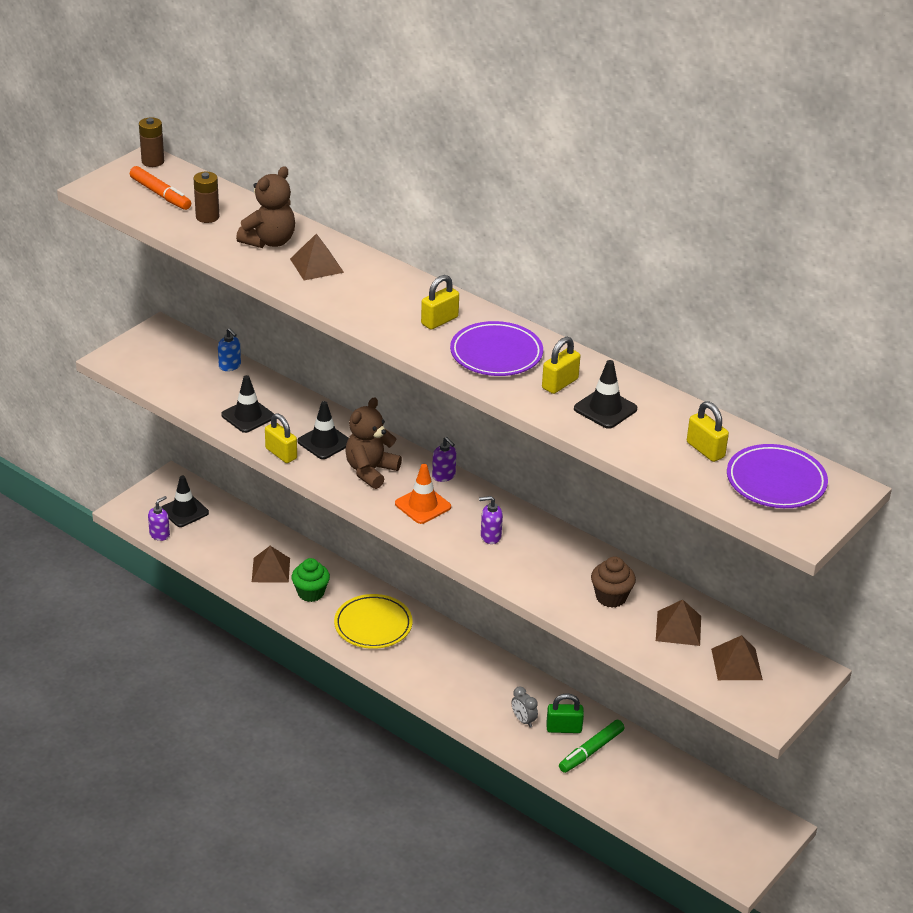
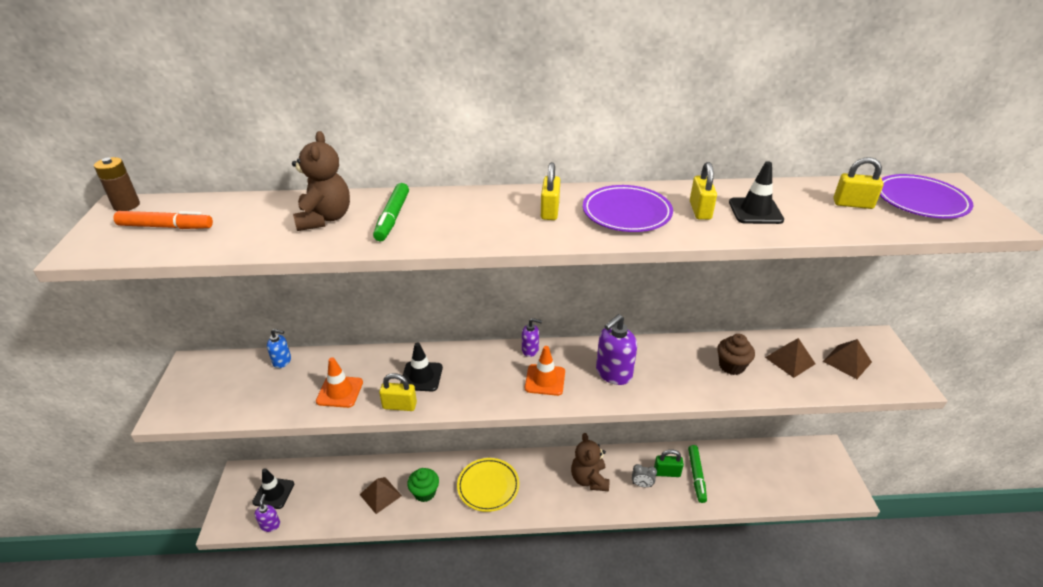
camera: 40 degrees left, 0 degrees up
brown battery [193,172,219,223] -> none
black traffic cone [221,375,274,433] -> orange traffic cone [316,357,363,408]
brown pyramid [290,234,344,280] -> green marker [373,183,409,241]
brown teddy bear [345,397,402,489] -> brown teddy bear moved to [571,433,610,492]
purple soap dispenser [479,496,503,544] -> purple soap dispenser [596,314,637,385], size x1.79
green padlock [546,693,584,733] -> green padlock turned 45 degrees clockwise [654,449,684,477]

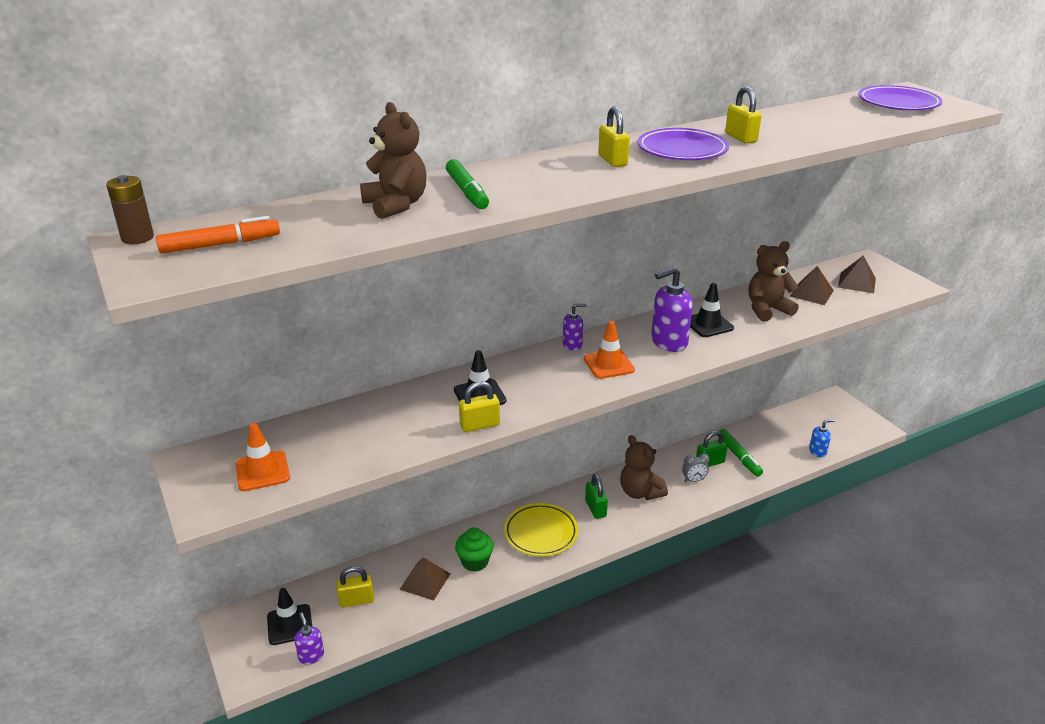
camera: 25 degrees left, 5 degrees down
blue soap dispenser [267,329,291,368] -> blue soap dispenser moved to [809,419,835,457]
orange traffic cone [316,357,363,408] -> orange traffic cone moved to [235,423,290,491]
purple soap dispenser [596,314,637,385] -> purple soap dispenser turned 45 degrees clockwise [651,267,693,352]
brown cupcake [717,334,755,375] -> brown teddy bear [749,241,799,322]
black traffic cone [729,161,784,224] -> black traffic cone moved to [690,283,734,337]
yellow padlock [833,157,884,209] -> yellow padlock moved to [336,566,374,608]
none -> green padlock [585,474,608,519]

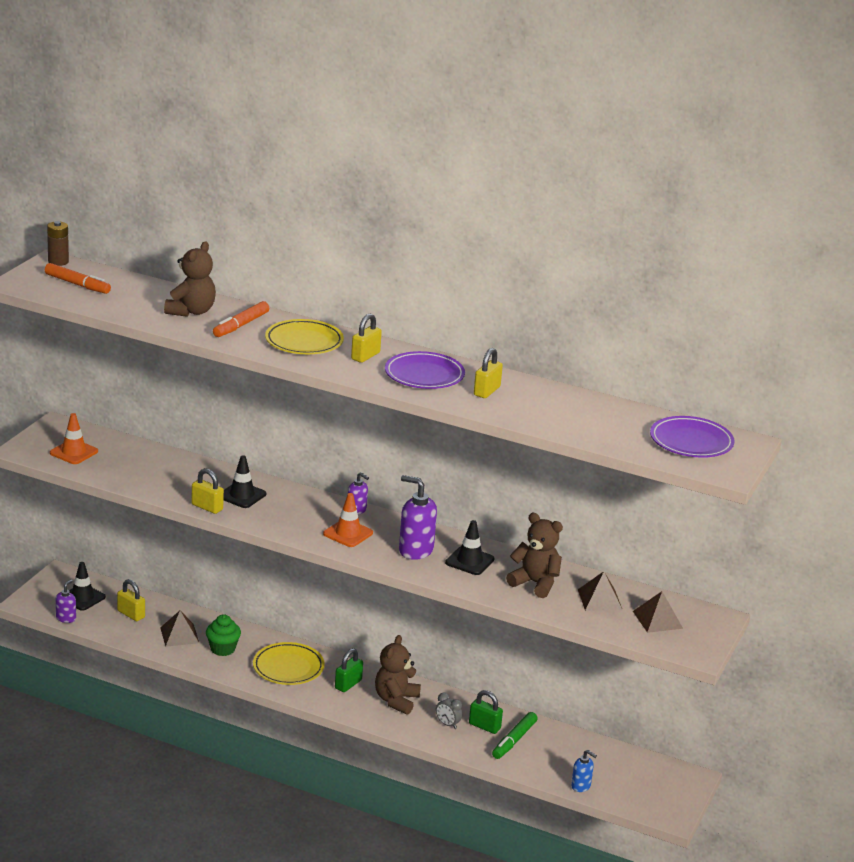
camera: 50 degrees right, 5 degrees down
green marker [446,159,489,209] -> orange marker [213,301,269,337]
none -> yellow plate [265,319,344,354]

